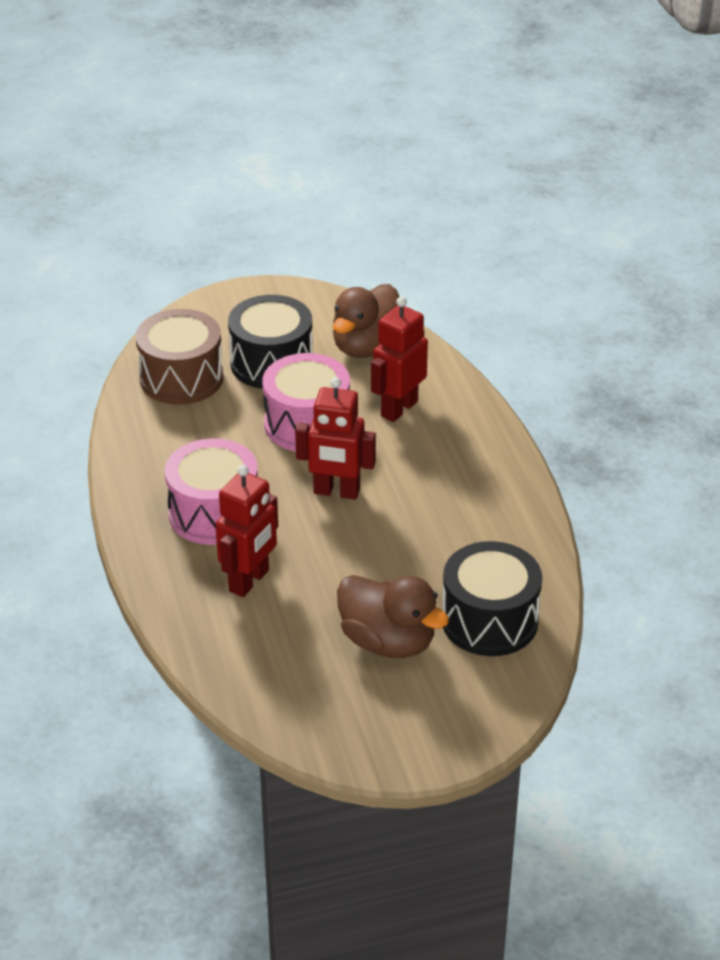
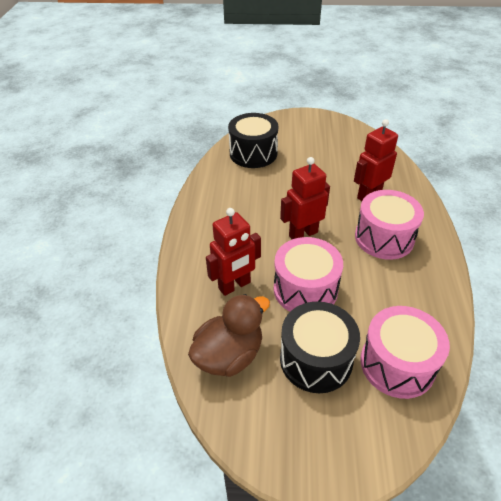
camera: 160 degrees left, 5 degrees up
brown drum [136,309,224,405] -> pink drum [360,306,450,399]
red robot [295,377,376,500] -> red robot turned 60 degrees counterclockwise [280,157,330,239]
brown duck [337,575,449,658] -> none

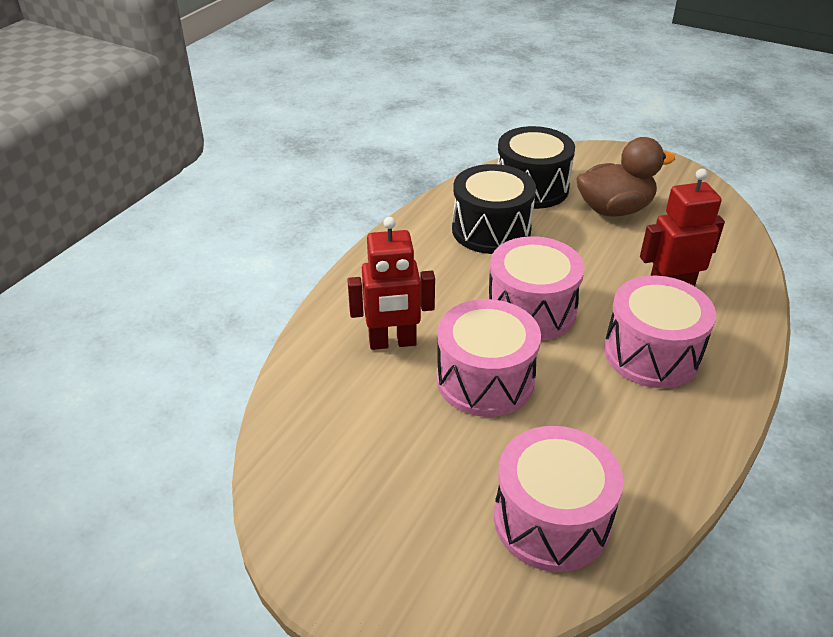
camera: 25 degrees right, 5 degrees down
brown duck [188,294,270,377] -> brown duck moved to [576,137,675,217]
red robot [280,157,330,239] -> pink drum [488,236,585,341]
black drum [280,302,360,393] -> black drum moved to [452,164,536,254]

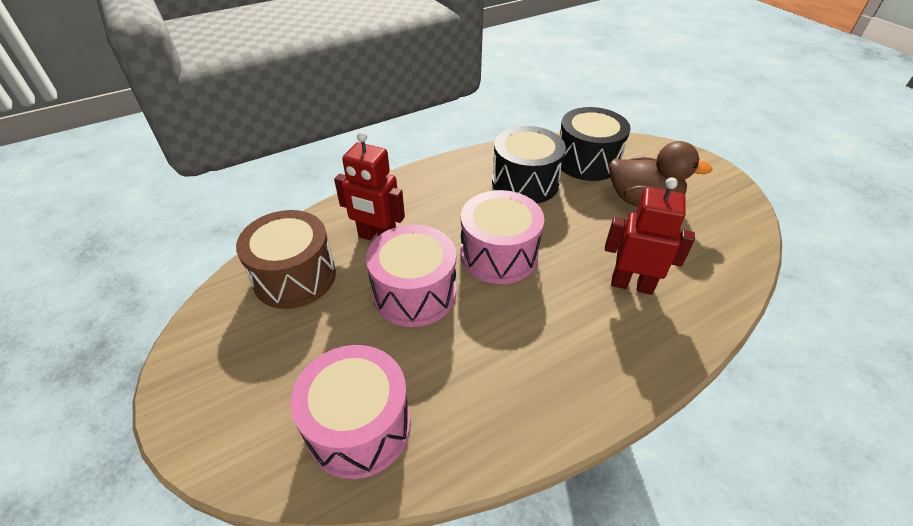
camera: 30 degrees right, 5 degrees up
pink drum [604,276,716,388] -> none
none -> brown drum [236,210,336,309]

